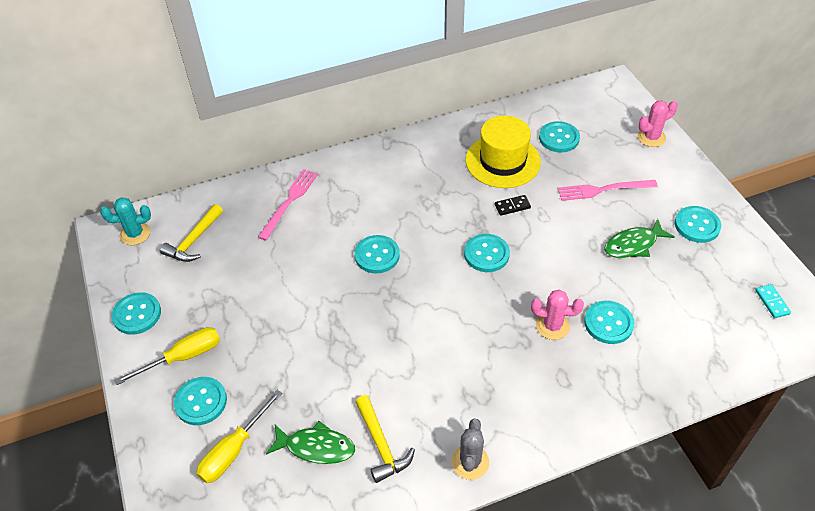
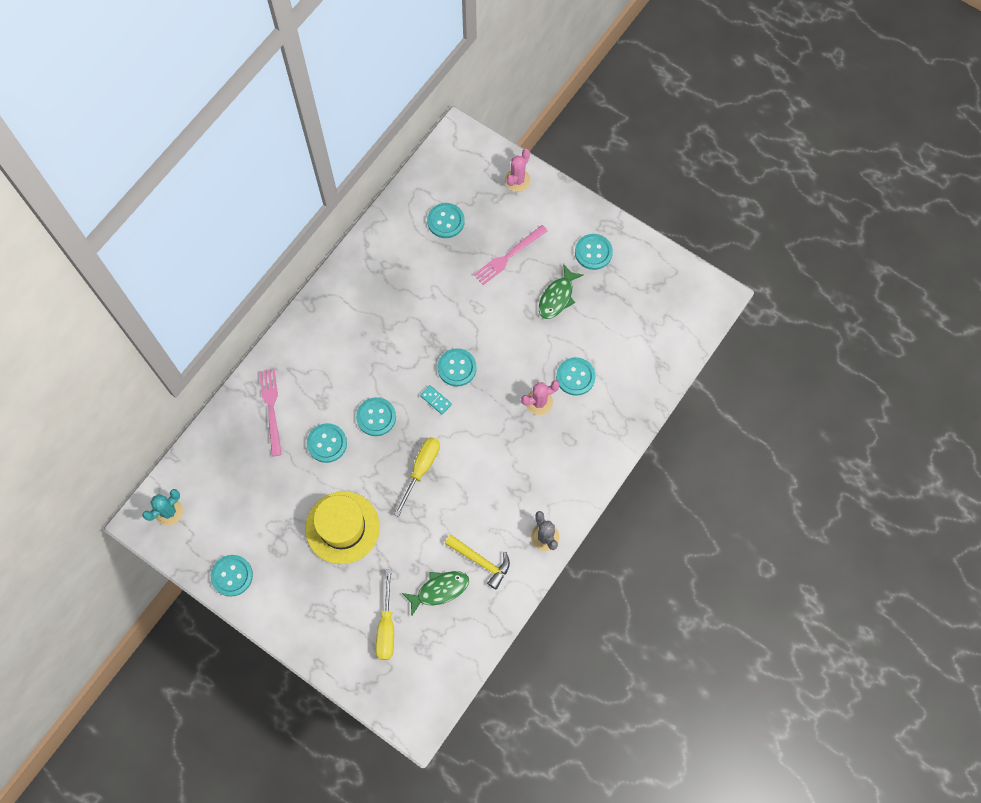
camera: 35 degrees left, 20 degrees up
yellow screwdriver [115,327,220,385] -> yellow screwdriver moved to [394,437,440,517]
yellow hammer [160,204,223,262] -> none
turquoise button [174,377,227,425] -> turquoise button moved to [307,423,347,463]
yellow hat [465,116,541,188] -> yellow hat moved to [305,491,380,564]
black domino [495,195,531,216] -> none
turquoise domino [755,284,791,318] -> turquoise domino moved to [420,385,452,414]

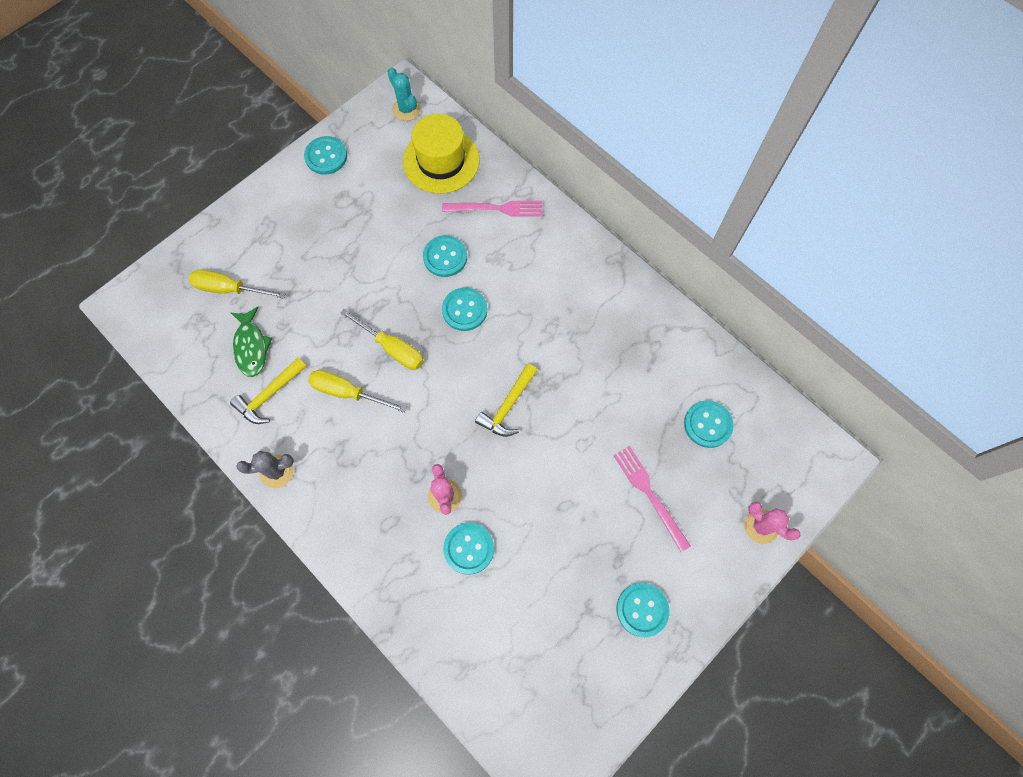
camera: 100 degrees right, 0 degrees up
yellow hat [305,491,380,564] -> yellow hat moved to [403,114,480,194]
turquoise domino [420,385,452,414] -> none
turquoise button [438,348,477,387] -> yellow hammer [475,364,538,437]
green fish [539,264,584,319] -> none
none -> yellow screwdriver [308,370,407,413]

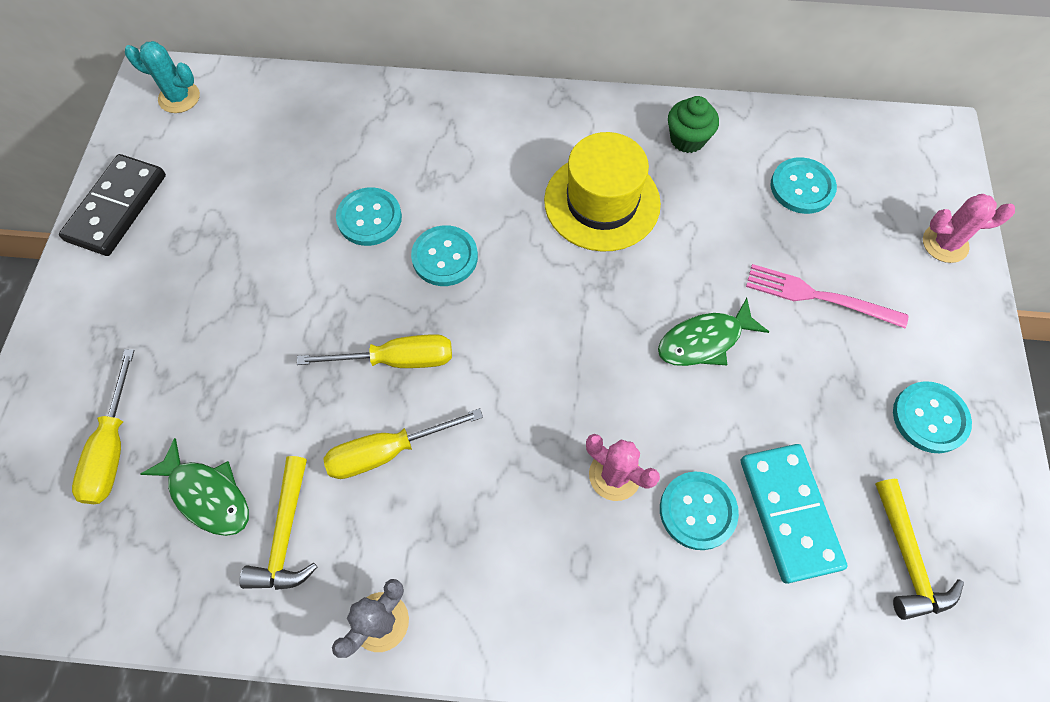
camera: 40 degrees left, 5 degrees down
yellow screwdriver [189,269,286,299] -> yellow screwdriver turned 60 degrees counterclockwise [72,349,135,504]
turquoise button [304,136,347,175] -> black domino [59,154,166,256]
yellow hat [403,114,480,194] -> yellow hat moved to [544,132,661,252]
pink fork [442,201,542,216] -> none
yellow hammer [475,364,538,437] -> yellow hammer moved to [875,479,964,620]
none -> green fish [658,298,769,366]
none -> green cupcake [668,96,719,153]
none -> turquoise domino [741,444,848,584]

